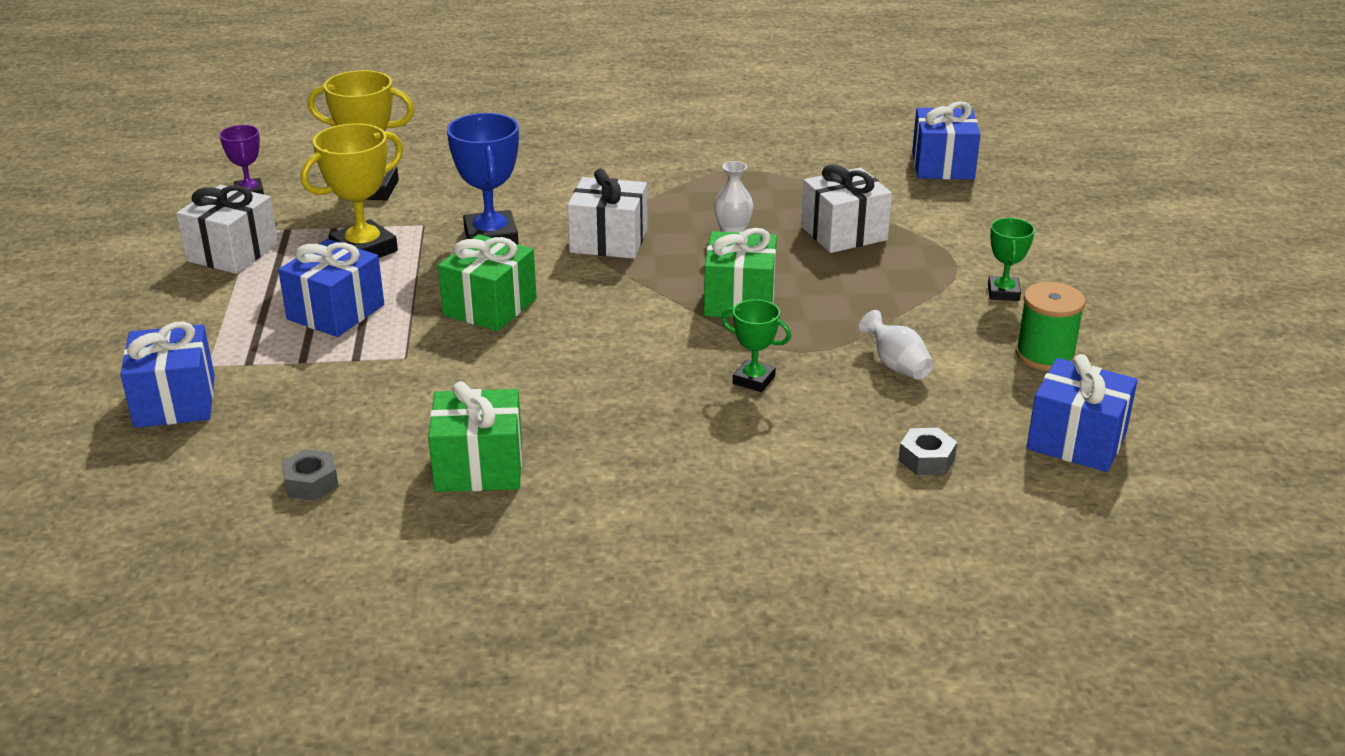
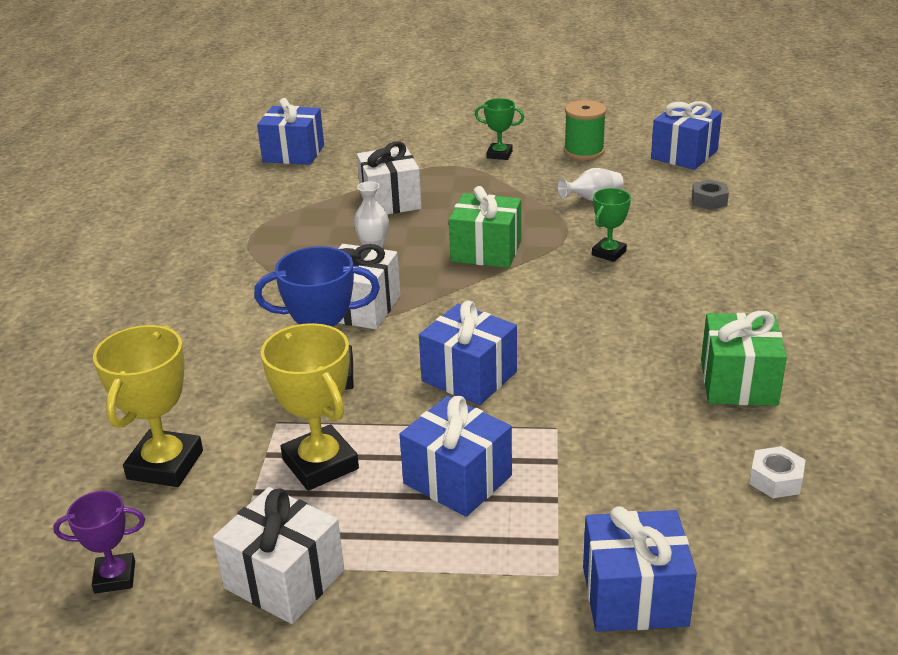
camera: 80 degrees left, 0 degrees up
grey nut [281,449,339,501] -> white nut [749,446,805,498]
green gift [438,234,537,331] -> blue gift [419,301,517,405]

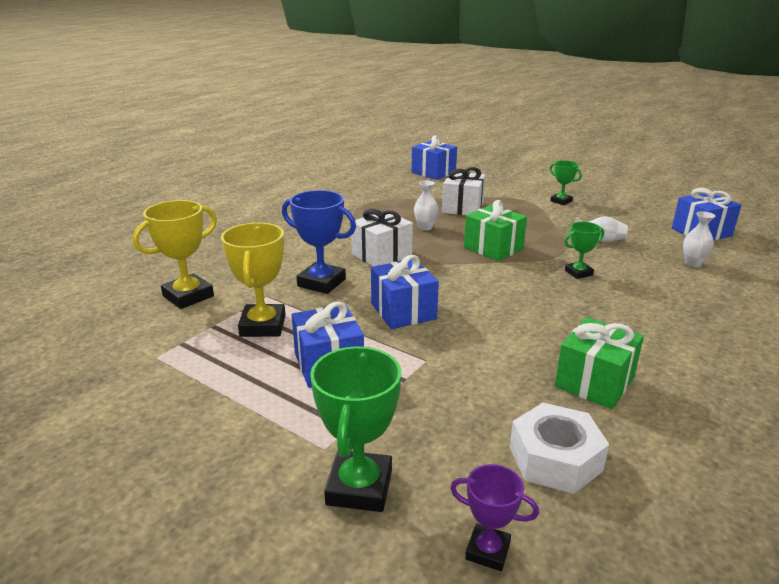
camera: 30 degrees right, 5 degrees down
purple trophy [53,491,145,594] -> purple trophy moved to [450,464,539,571]
white gift [213,487,344,624] -> none
green spool [564,100,606,160] -> none
blue gift [583,506,697,632] -> green trophy [310,347,401,512]
grey nut [692,179,729,210] -> white vase [683,211,716,267]
white nut [749,446,805,498] -> white nut [510,403,609,494], size x1.81

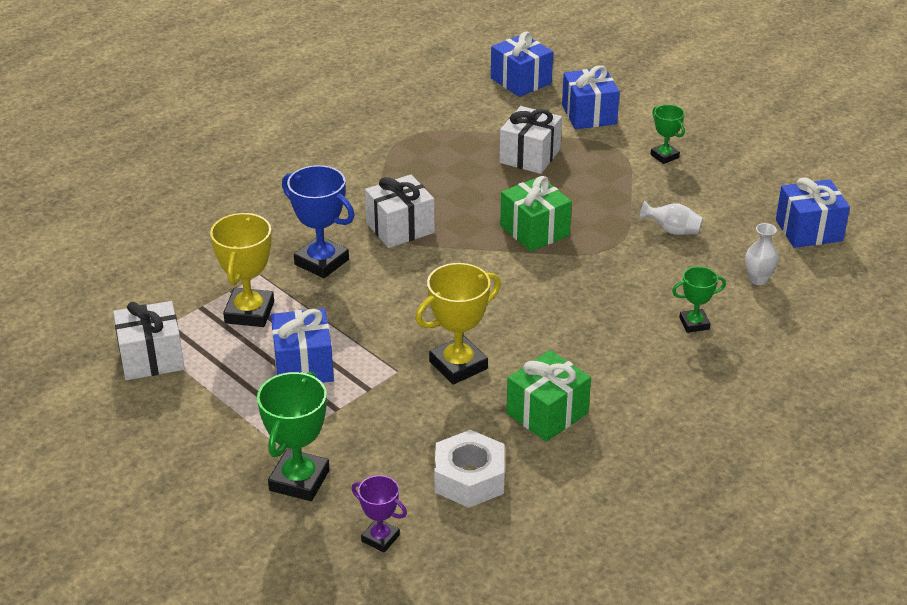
camera: 10 degrees right, 10 degrees up
yellow trophy [133,200,217,309] -> yellow trophy moved to [415,263,501,385]
blue gift [371,255,439,329] -> blue gift moved to [562,65,620,129]
white vase [414,181,438,231] -> none
green trophy [564,222,604,279] -> green trophy moved to [672,267,726,333]
none -> white gift [113,301,185,380]

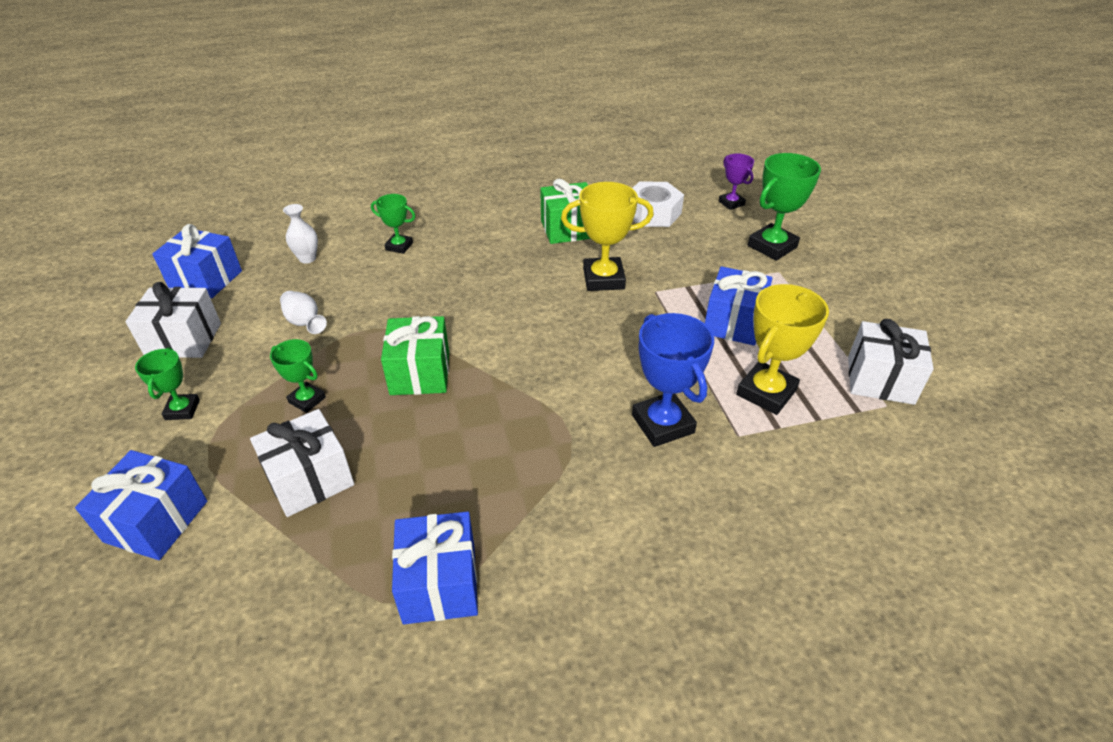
camera: 150 degrees left, 5 degrees up
white gift [365,175,435,248] -> white gift moved to [125,282,221,358]
blue gift [491,31,553,97] -> blue gift moved to [392,512,478,624]
none -> green trophy [270,339,326,413]

